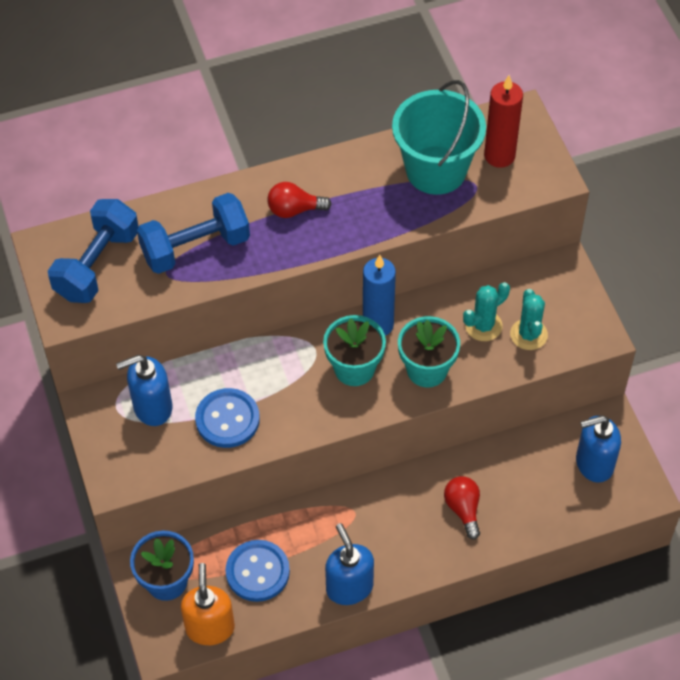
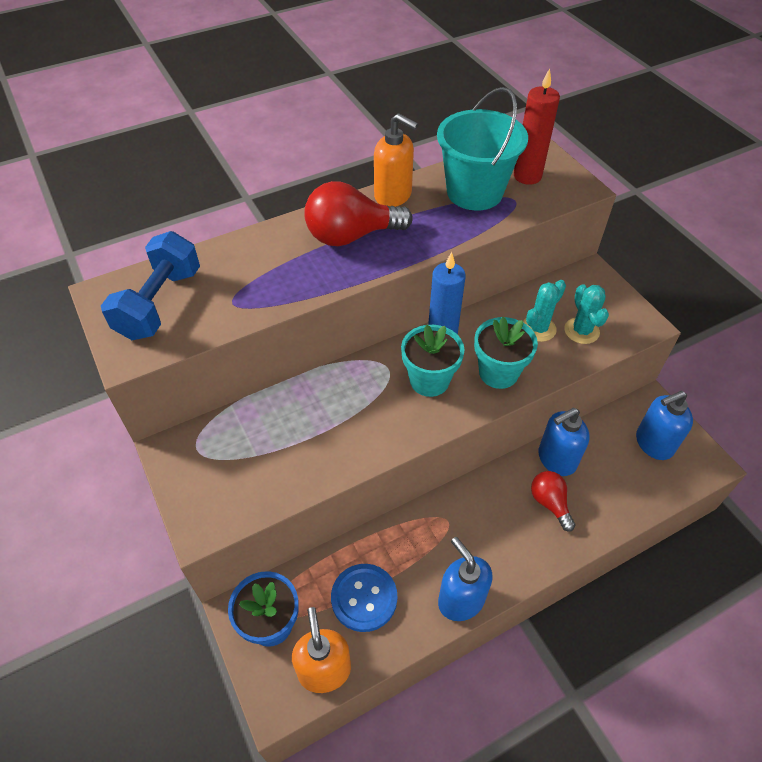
camera: 10 degrees left, 5 degrees down
blue soap dispenser [116,355,172,426] -> blue soap dispenser moved to [538,408,590,476]
blue dumbbell [137,193,250,274] -> none
blue button [195,388,260,448] -> none
red light bulb [267,182,332,218] -> red light bulb [304,181,413,246], size x1.74
none -> orange soap dispenser [374,113,419,207]

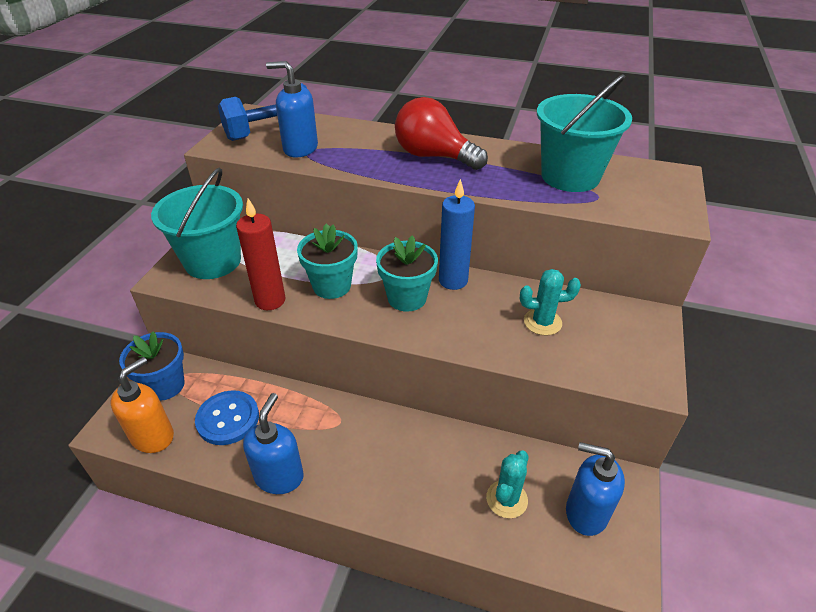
camera: 45 degrees right, 10 degrees down
orange soap dispenser [374,113,419,207] -> none
turquoise flower pot [474,317,538,389] -> turquoise flower pot moved to [297,223,358,299]
red candle [514,68,560,185] -> red candle moved to [236,198,285,310]
red light bulb [531,471,575,531] -> none
blue soap dispenser [538,408,590,476] -> blue soap dispenser moved to [266,61,318,158]
turquoise cactus [564,284,609,344] -> turquoise cactus moved to [486,450,529,518]
none -> turquoise bucket [151,168,243,279]

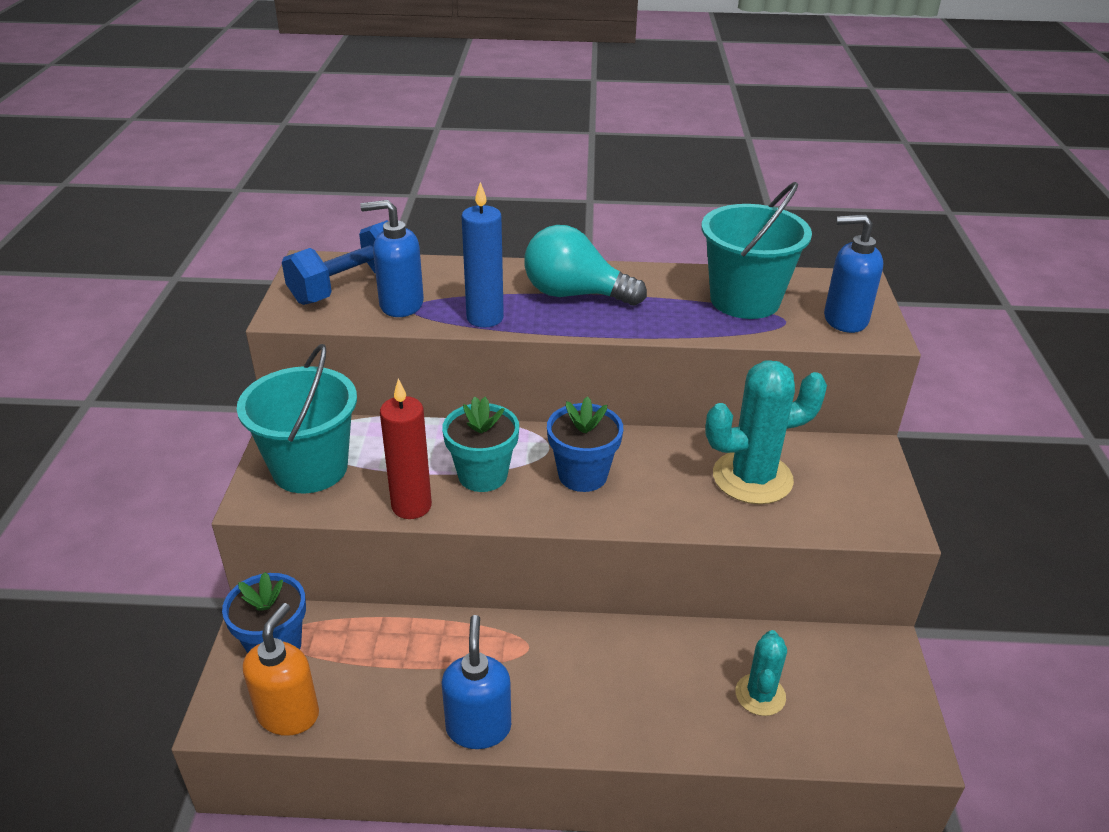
camera: 15 degrees left, 5 degrees down
blue button [195,390,259,445] -> none
turquoise flower pot [376,235,438,312] -> blue flower pot [547,396,623,492]
red light bulb [395,97,488,170] -> turquoise light bulb [525,225,647,306]
blue candle [439,179,475,290] -> blue candle moved to [461,182,504,327]
turquoise cactus [520,269,581,336] -> turquoise cactus [705,360,827,504], size x1.74
blue soap dispenser [566,442,625,536] -> blue soap dispenser moved to [824,214,883,333]

